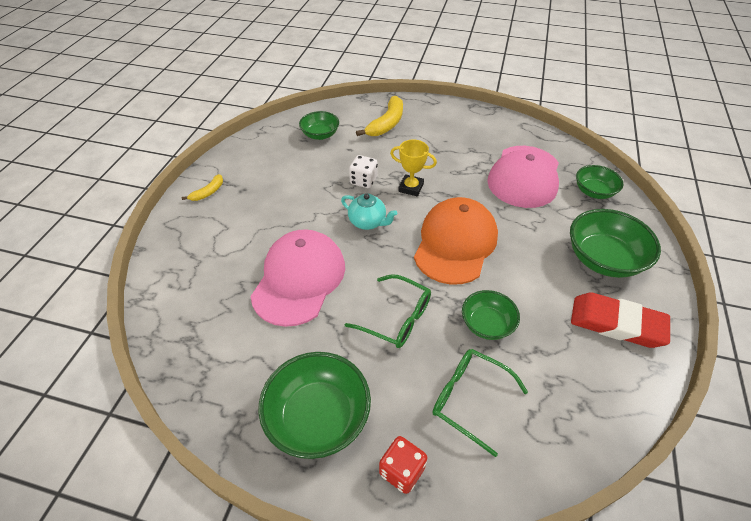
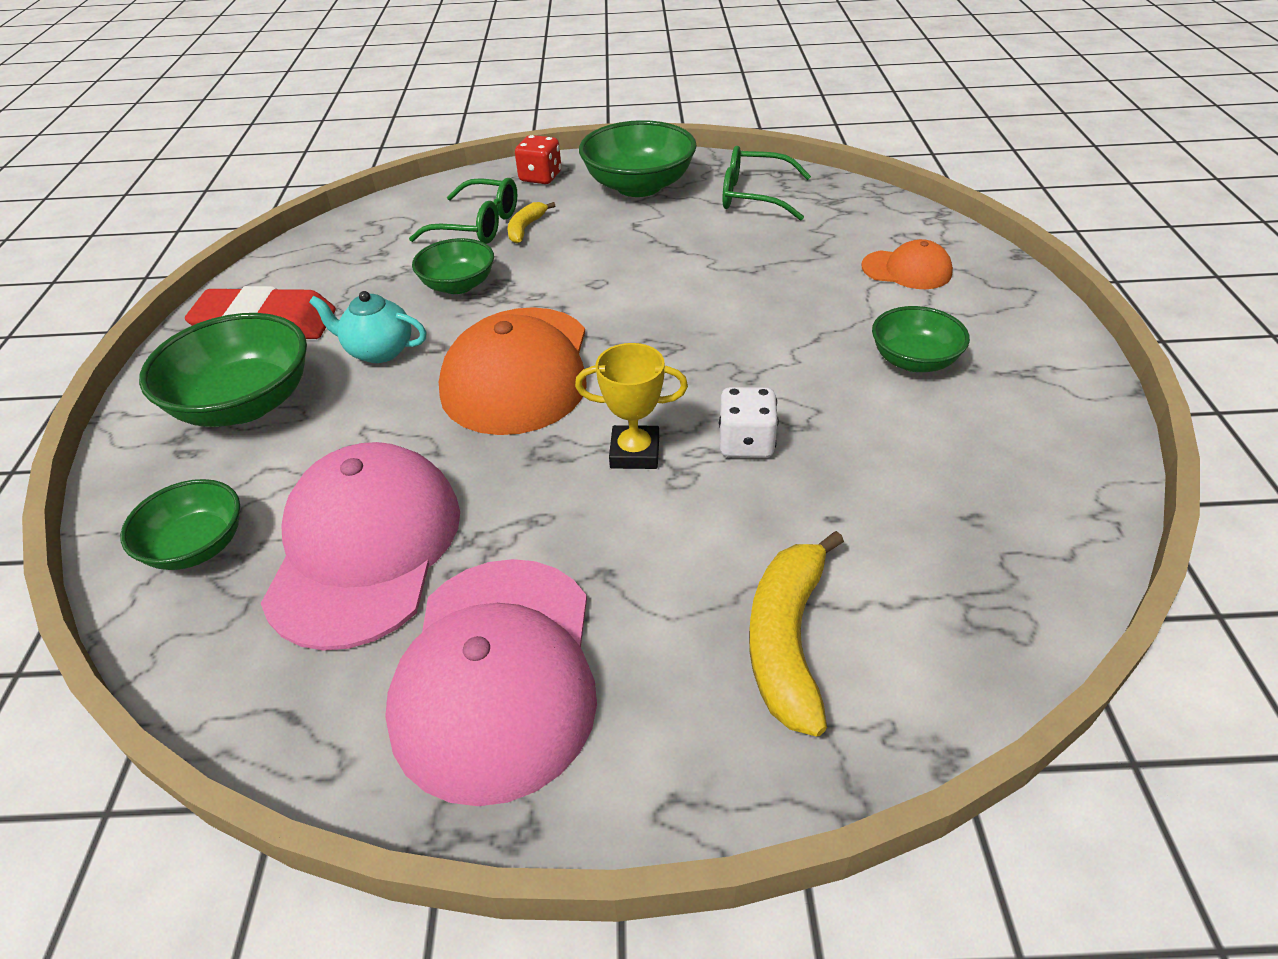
camera: 165 degrees right, 5 degrees down
yellow banana [182,174,223,201] -> yellow banana moved to [507,202,555,243]
pink cap [250,229,345,327] -> pink cap moved to [385,559,597,806]
green bowl [299,111,339,140] -> green bowl moved to [872,306,970,372]
turquoise teapot [341,194,397,230] -> turquoise teapot moved to [309,291,427,363]
green glasses [344,274,431,348] -> green glasses moved to [722,146,811,221]
none -> orange cap [861,239,953,289]

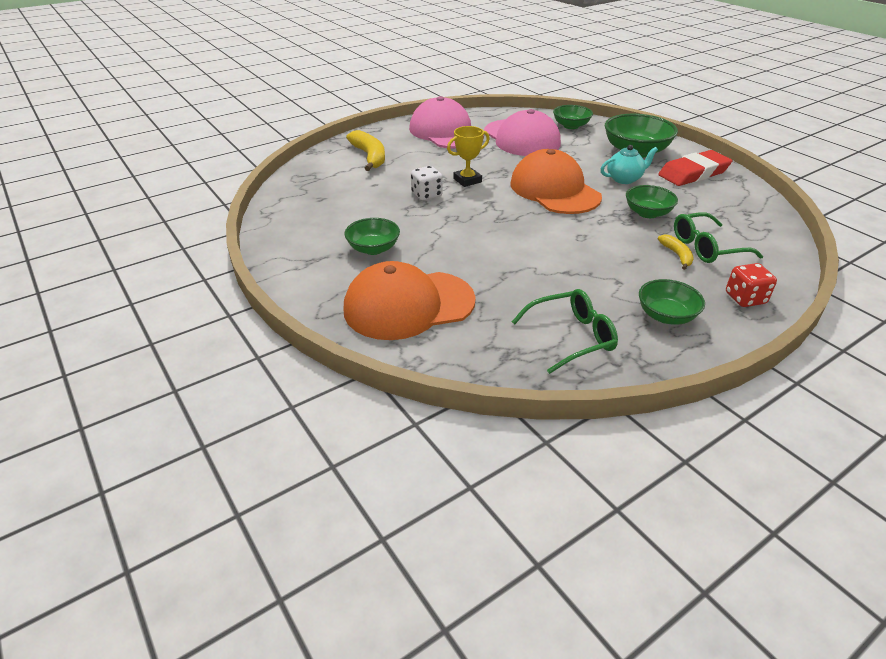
camera: 145 degrees right, 5 degrees down
green bowl [579,120,697,197] -> green bowl [639,279,705,325], size x0.61
orange cap [861,239,953,289] -> orange cap [344,261,476,340], size x1.99

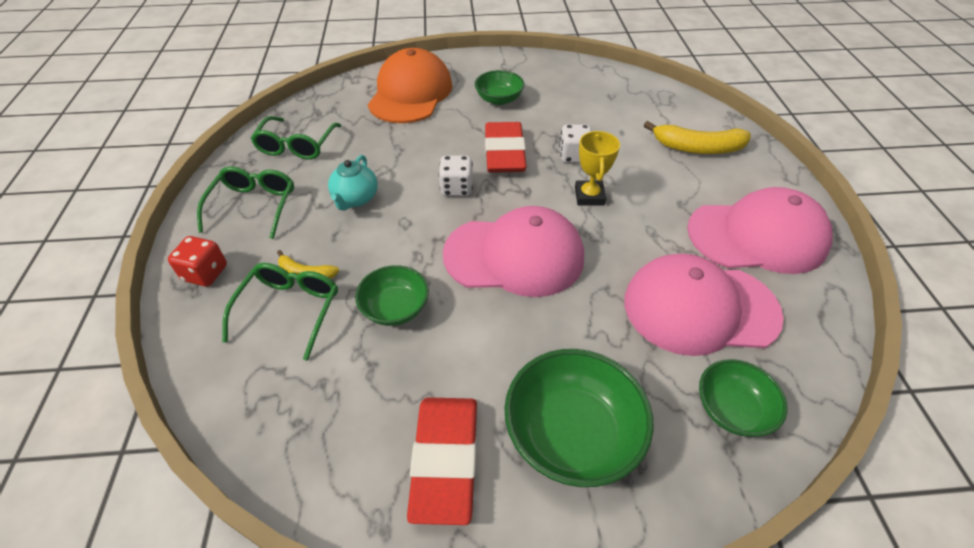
camera: 120 degrees right, 10 degrees up
orange cap [510,149,602,214] -> pink cap [443,206,584,297]
turquoise teapot [601,145,658,184] -> turquoise teapot moved to [328,155,378,211]
green bowl [639,279,705,325] -> green glasses [197,167,294,239]
none -> white dice [439,155,473,196]
none -> red eraser [485,122,527,173]

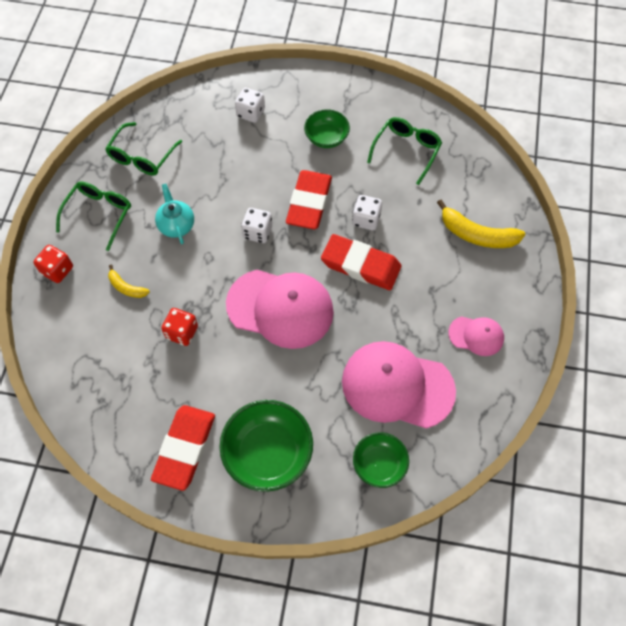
camera: 15 degrees right, 15 degrees up
green glasses [222,263,338,361] -> green glasses moved to [367,117,442,185]
turquoise teapot [328,155,378,211] -> turquoise teapot turned 135 degrees clockwise [155,184,194,244]
green bowl [355,265,429,326] -> red dice [161,308,198,346]
orange cap [368,48,452,123] -> white dice [235,88,265,123]
yellow trophy [575,131,620,206] -> red eraser [321,234,401,290]
pink cap [687,187,833,274] -> pink cap [448,316,504,356], size x0.50

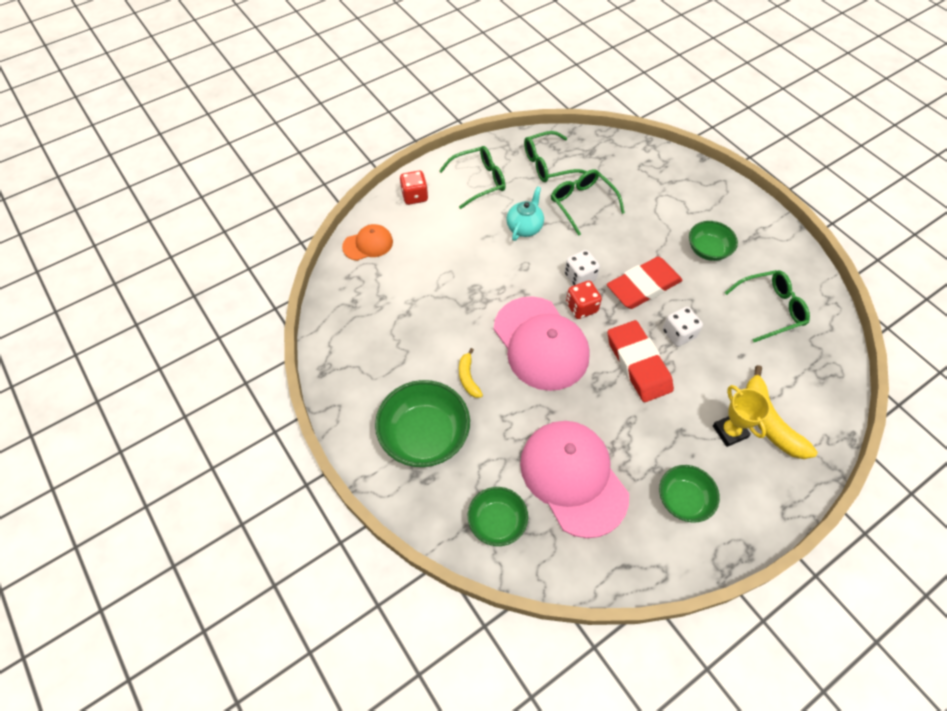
camera: 45 degrees right, 5 degrees down
yellow banana [108,265,150,298] -> yellow banana moved to [459,348,483,398]
red eraser [151,405,215,491] -> none
red dice [161,308,198,346] -> red dice moved to [566,281,602,319]
white dice [235,88,265,123] -> none
pink cap [448,316,504,356] -> green bowl [659,465,720,523]
none -> orange cap [342,224,393,261]
none -> green glasses [551,169,625,236]
none -> yellow trophy [713,385,770,447]

